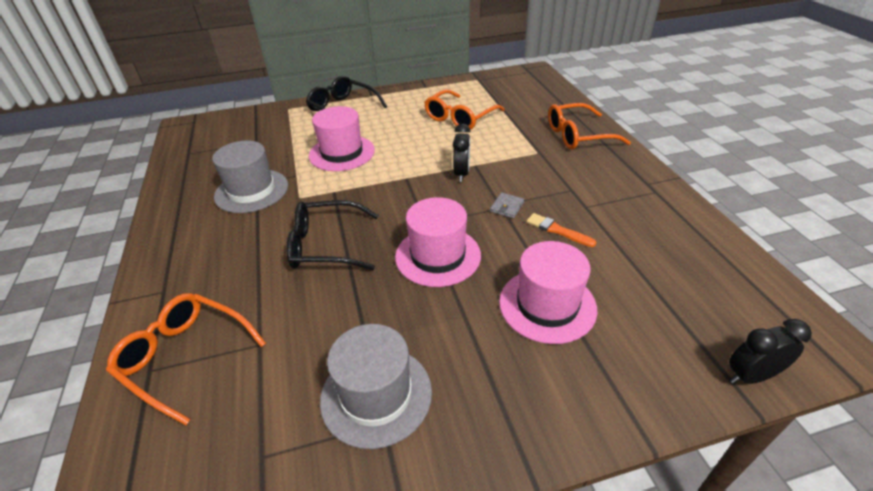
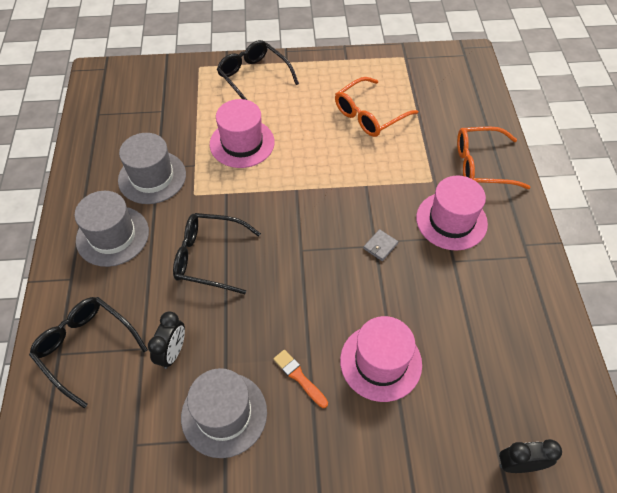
camera: 10 degrees right, 15 degrees up
orange glasses [106,293,266,425] -> black glasses [29,297,148,408]
pink hat [395,197,481,287] -> pink hat moved to [416,176,488,251]
black clock [453,124,471,182] -> black clock moved to [148,312,185,369]
orange brush [526,213,596,247] -> orange brush moved to [273,350,328,408]
none -> grey hat [75,191,149,267]

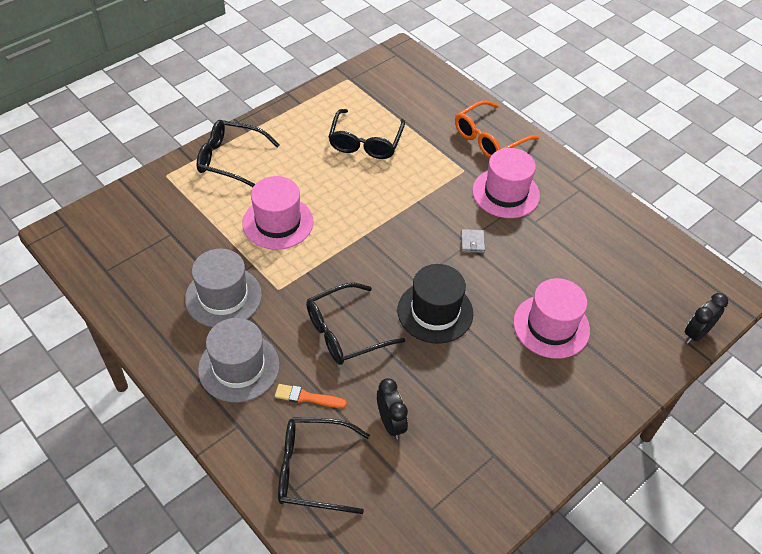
camera: 40 degrees left, 5 degrees down
grey hat [181,368,267,458] -> none
orange brush [273,350,328,408] -> orange brush moved to [275,384,347,408]
orange glasses [335,77,418,137] -> black glasses [329,109,405,159]
none -> black hat [397,264,473,344]

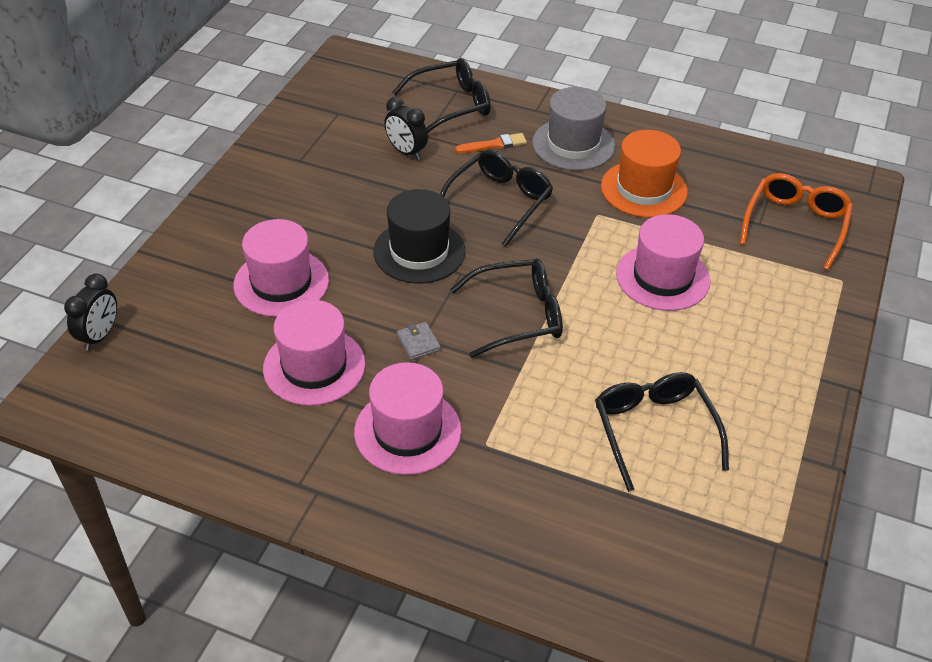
camera: 155 degrees right, 5 degrees down
grey hat [185,249,262,327] -> orange hat [601,130,688,218]
black glasses [197,120,279,187] -> black glasses moved to [450,259,563,358]
orange glasses [455,100,539,158] -> orange glasses moved to [740,173,853,270]
none -> pink hat [263,300,365,406]

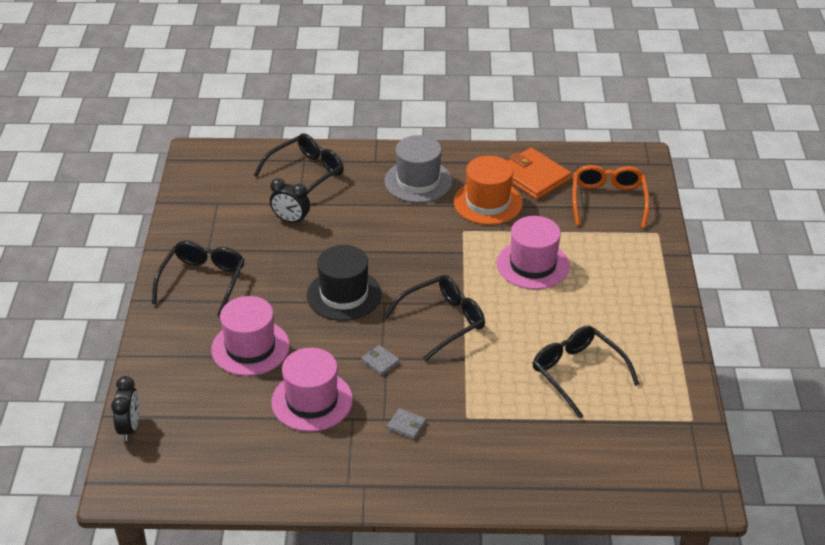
camera: 20 degrees left, 5 degrees down
pink hat [354,362,461,475] -> grey wallet [387,408,426,439]
black glasses [440,150,553,247] -> black glasses moved to [152,241,245,316]
orange brush [455,133,527,153] -> none
none -> orange wallet [508,148,571,200]

